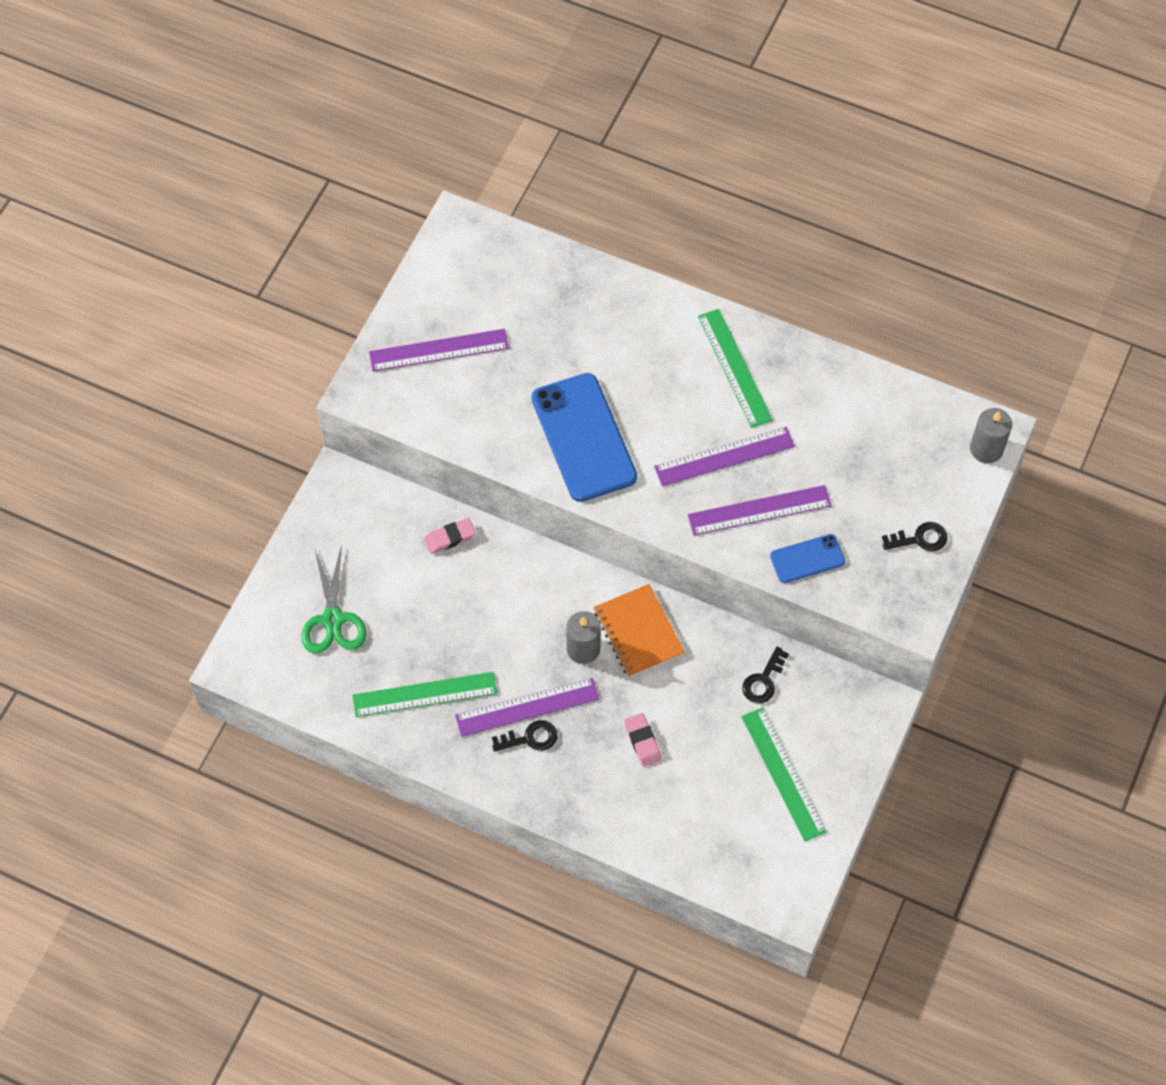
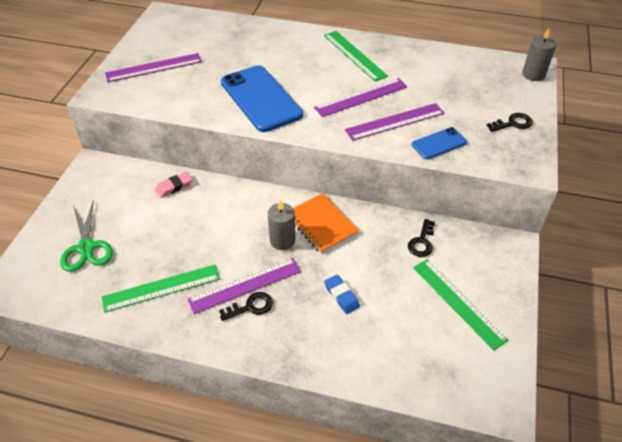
camera: 10 degrees left, 15 degrees down
pink eraser [624,713,662,767] -> blue eraser [324,274,360,314]

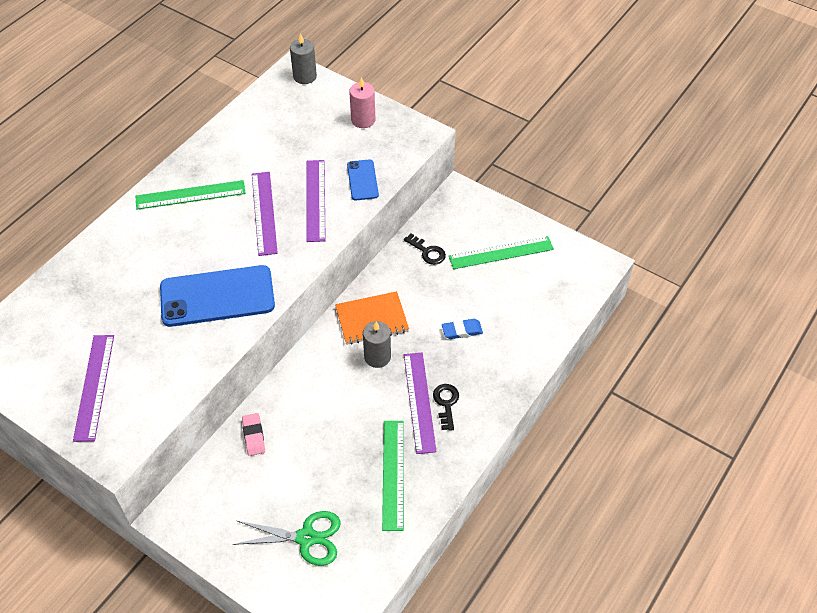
camera: 70 degrees left, 5 degrees up
black key [487,113,533,132] -> pink candle [349,77,375,128]

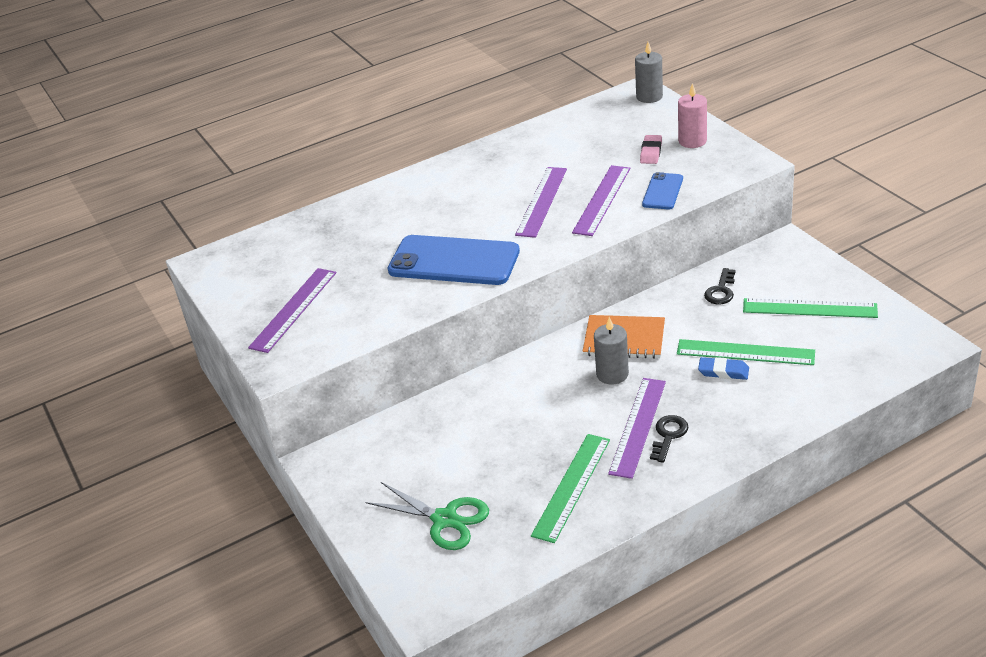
camera: 30 degrees right, 15 degrees down
green ruler [136,180,246,210] -> green ruler moved to [677,339,815,365]
pink eraser [242,413,265,456] -> pink eraser moved to [640,135,662,164]
black key [404,234,446,265] -> black key turned 45 degrees clockwise [704,268,736,304]

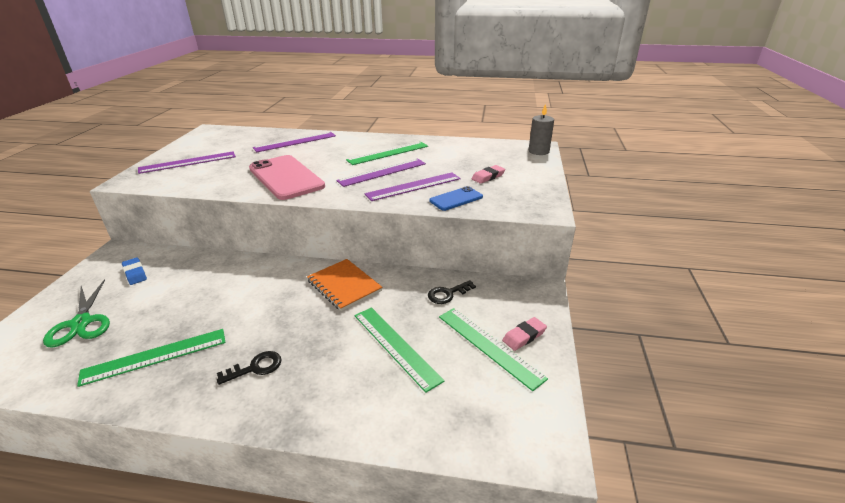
camera: 35 degrees right, 5 degrees down
blue phone [388,235,520,285] -> pink phone [249,155,325,200]
grey candle [594,317,629,385] -> none
purple ruler [608,378,666,479] -> purple ruler moved to [253,132,336,152]
pink candle [678,83,707,148] -> none
blue eraser [698,357,749,380] -> blue eraser moved to [122,257,147,285]
none -> green ruler [346,142,428,165]
none -> pink eraser [502,317,547,351]

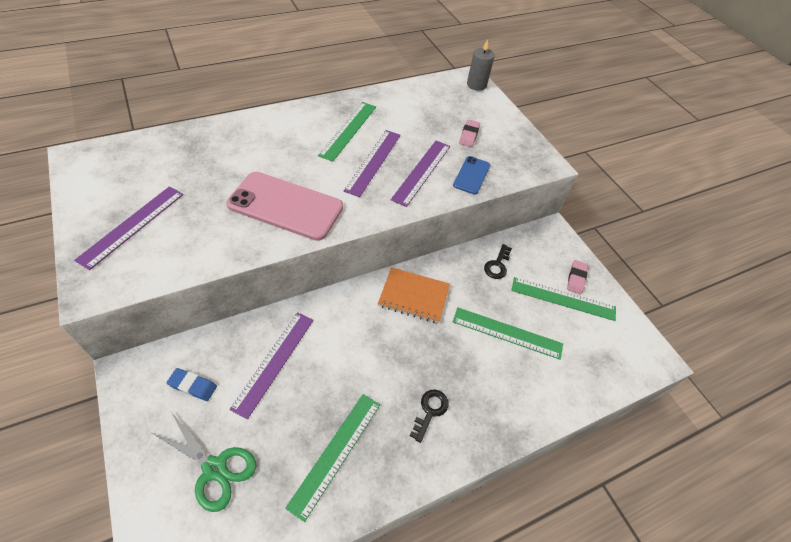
camera: 40 degrees left, 20 degrees up
purple ruler [253,132,336,152] -> purple ruler moved to [229,312,314,419]

